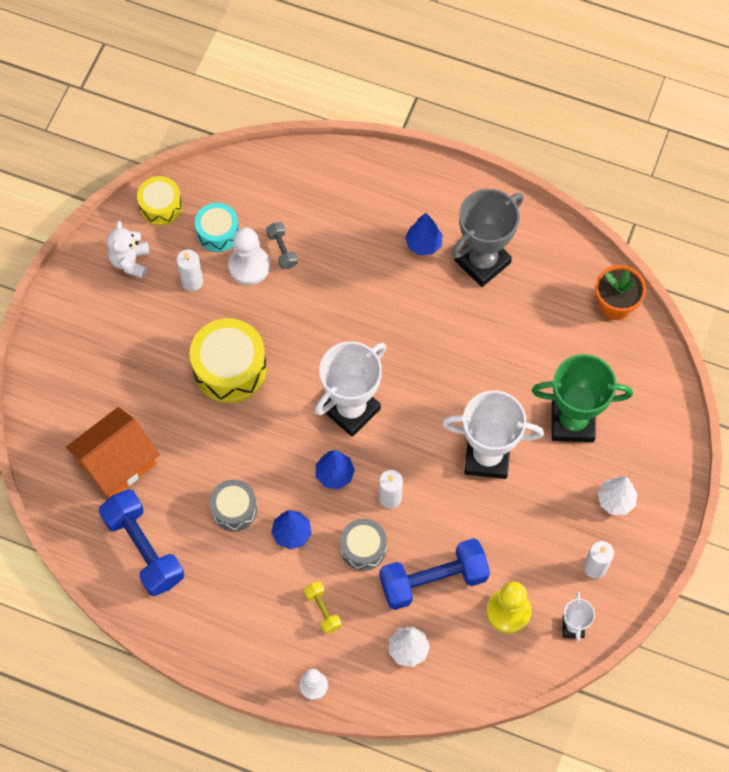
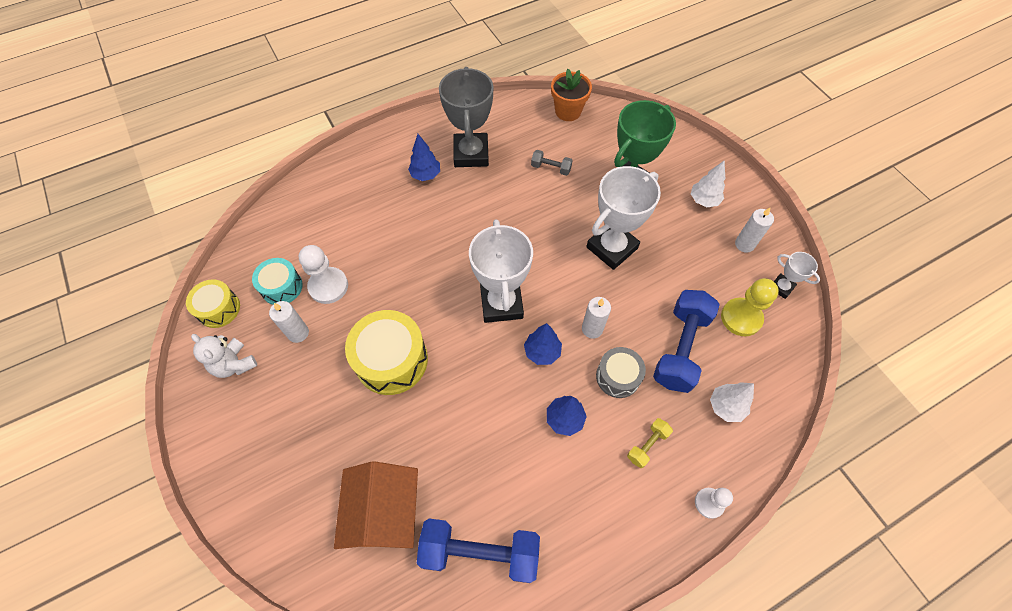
camera: 50 degrees left, 5 degrees down
grey drum [210,480,257,531] -> none
grey dumbbell [266,222,298,269] -> grey dumbbell moved to [531,150,573,176]
yellow dumbbell [304,581,342,634] -> yellow dumbbell turned 60 degrees counterclockwise [627,418,673,468]

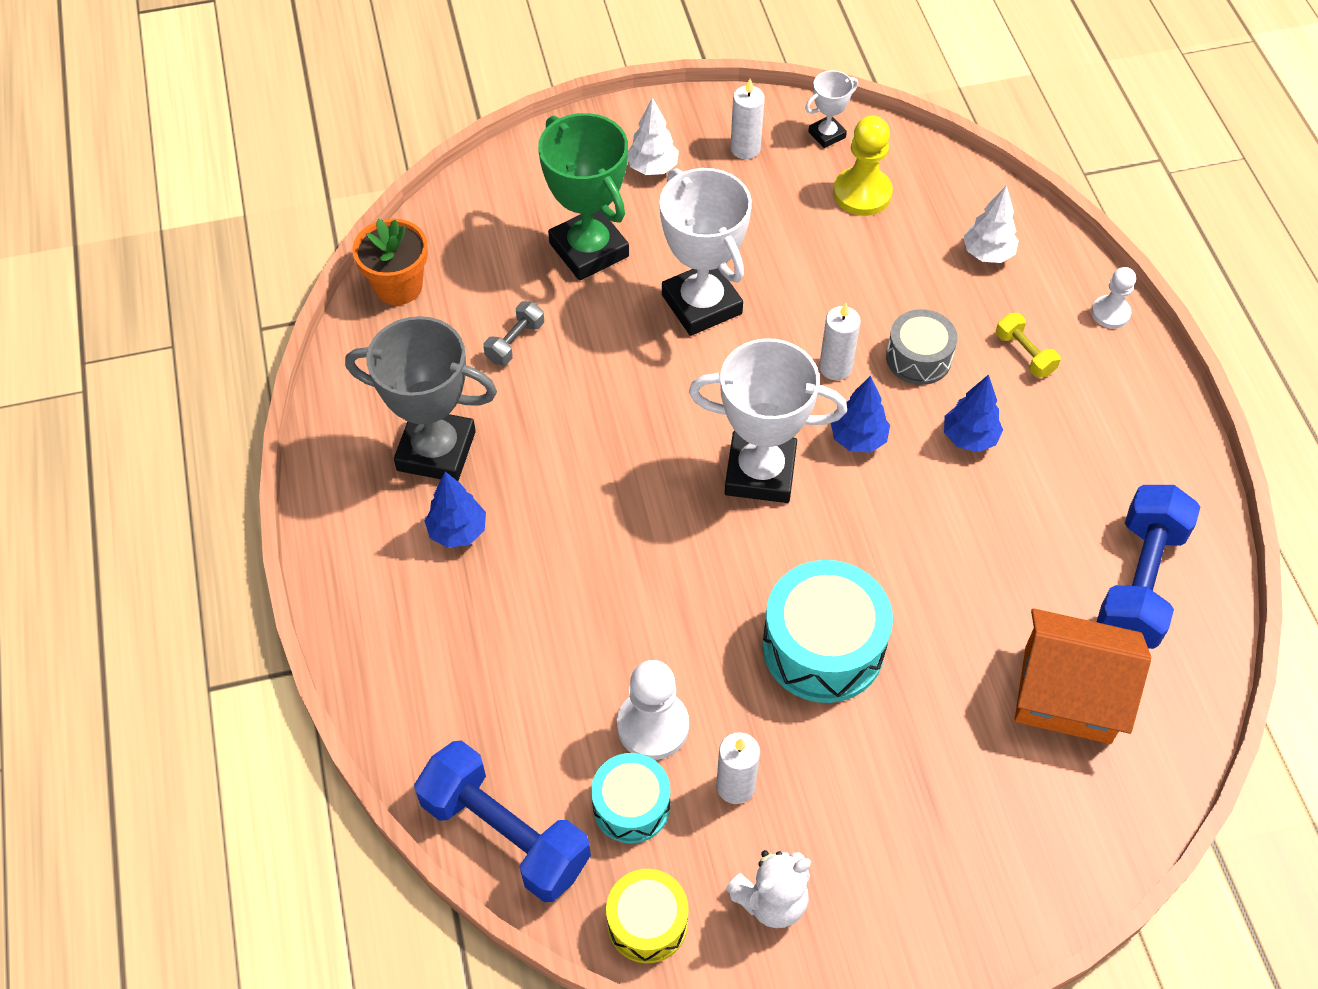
camera: 75 degrees left, 5 degrees down
yellow drum [345,310,428,395] -> turquoise drum [763,560,893,703]
blue dumbbell [653,290,720,393] -> blue dumbbell moved to [414,741,591,902]

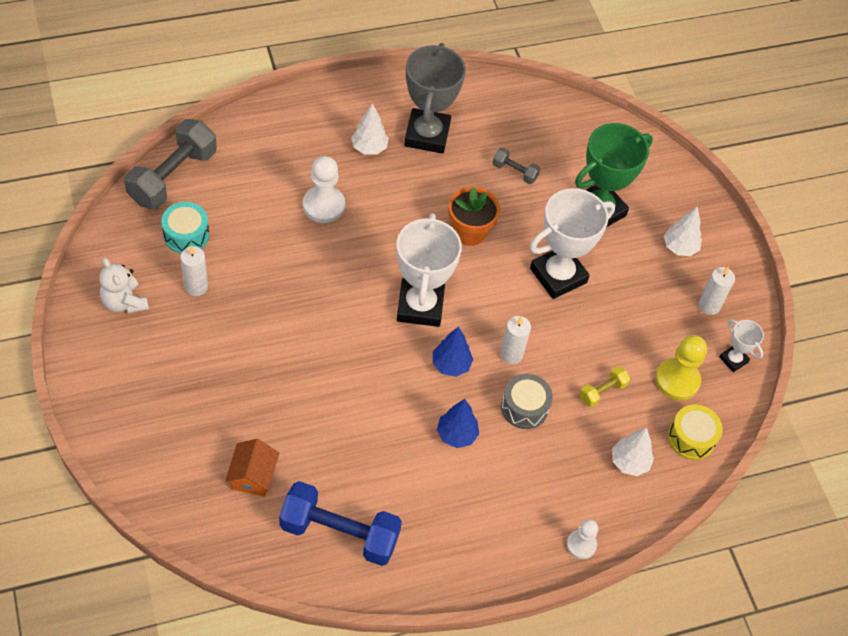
camera: 80 degrees right, 0 degrees up
orange flower pot [353,218,428,305] -> orange flower pot moved to [448,187,500,246]
blue dumbbell [414,741,591,902] -> grey dumbbell [124,119,217,209]
blue tree [425,472,486,548] -> white tree [351,103,389,155]
yellow drum [606,869,689,963] -> yellow drum moved to [668,404,723,460]
white pawn [617,660,689,760] -> white pawn moved to [303,156,345,223]
turquoise drum [763,560,893,703] -> none
yellow dumbbell [996,313,1061,378] -> yellow dumbbell moved to [579,366,630,407]
orange house [1015,608,1151,744] -> orange house [225,439,279,497], size x0.58

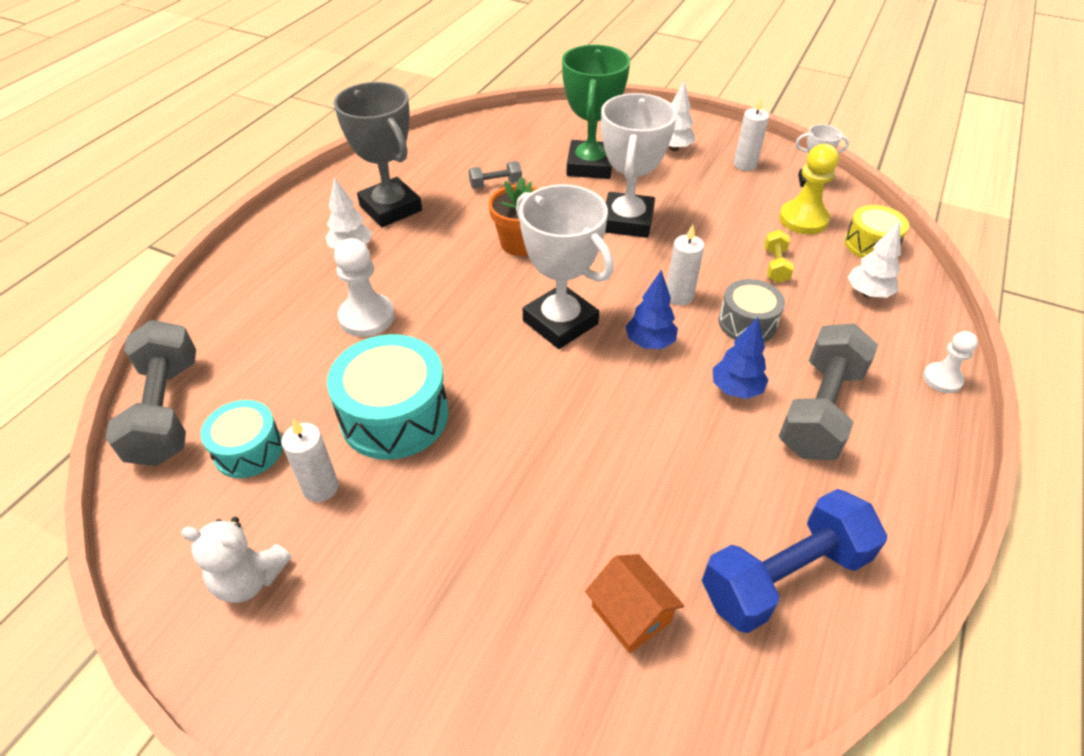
camera: 40 degrees left, 10 degrees down
none -> turquoise drum [327,334,449,460]
none -> grey dumbbell [779,324,878,460]

